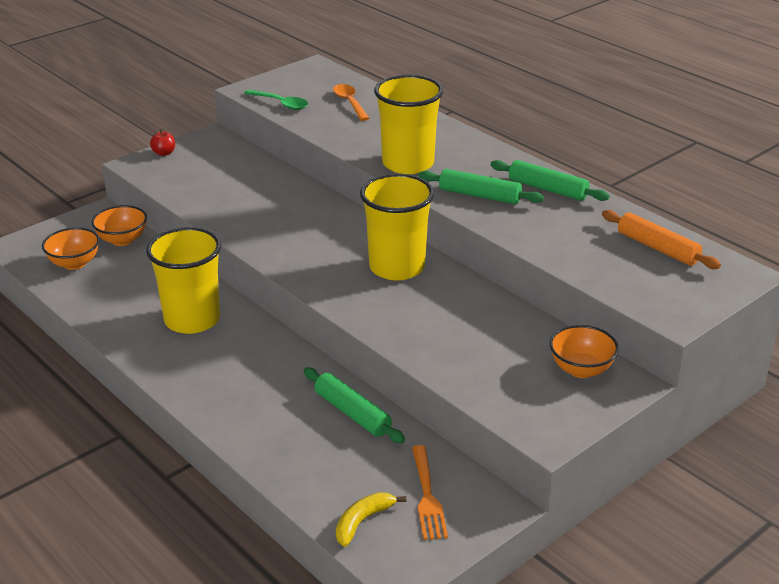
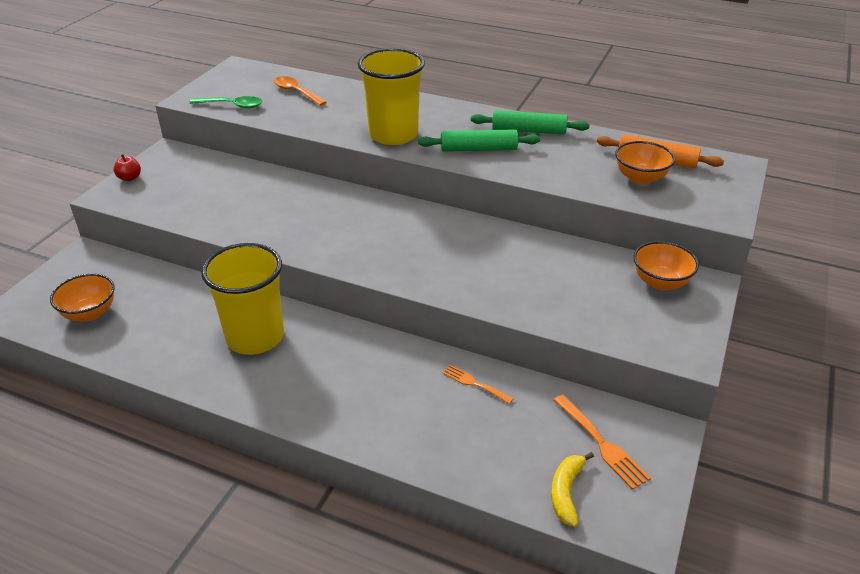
camera: 25 degrees left, 5 degrees up
orange bowl [92,205,147,246] -> orange bowl moved to [615,141,675,185]
green rolling pin [304,368,405,443] -> orange fork [442,365,514,404]
yellow cup [360,174,434,280] -> none

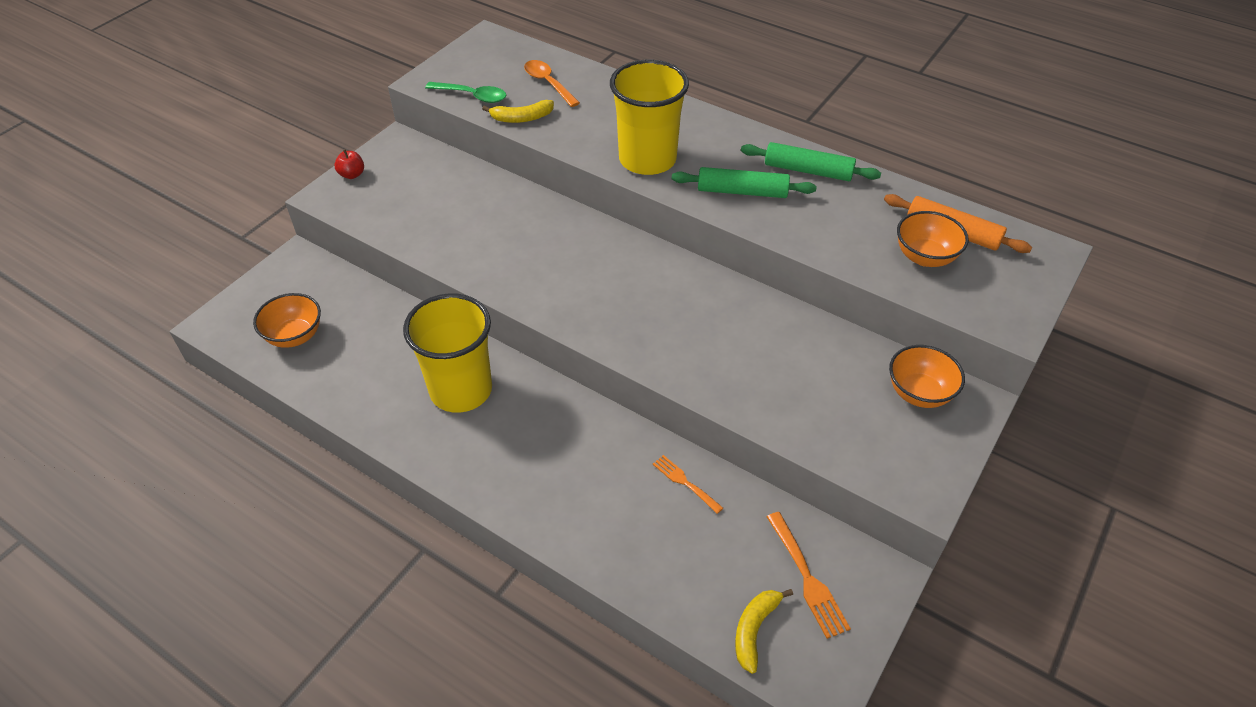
camera: 10 degrees right, 10 degrees up
none -> yellow banana [482,100,554,123]

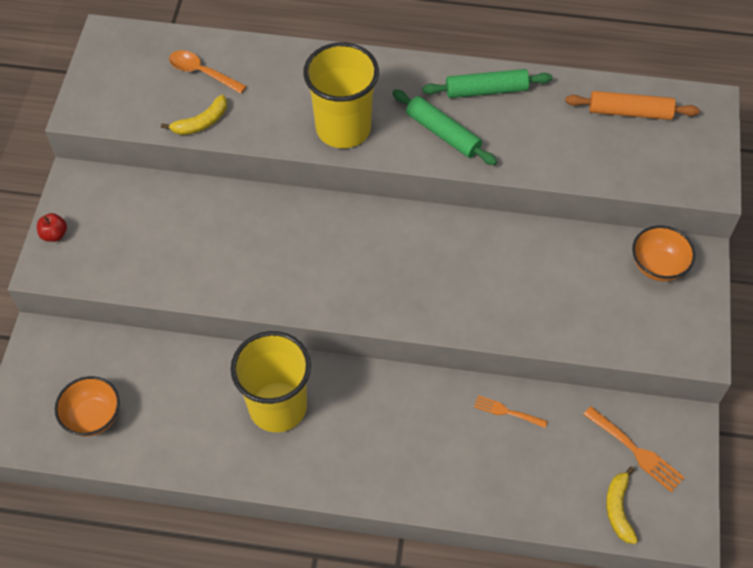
camera: 25 degrees left, 10 degrees up
green spoon [425,82,506,103] -> none
green rolling pin [672,167,817,198] -> green rolling pin turned 60 degrees clockwise [392,90,497,165]
orange bowl [897,211,969,267] -> none

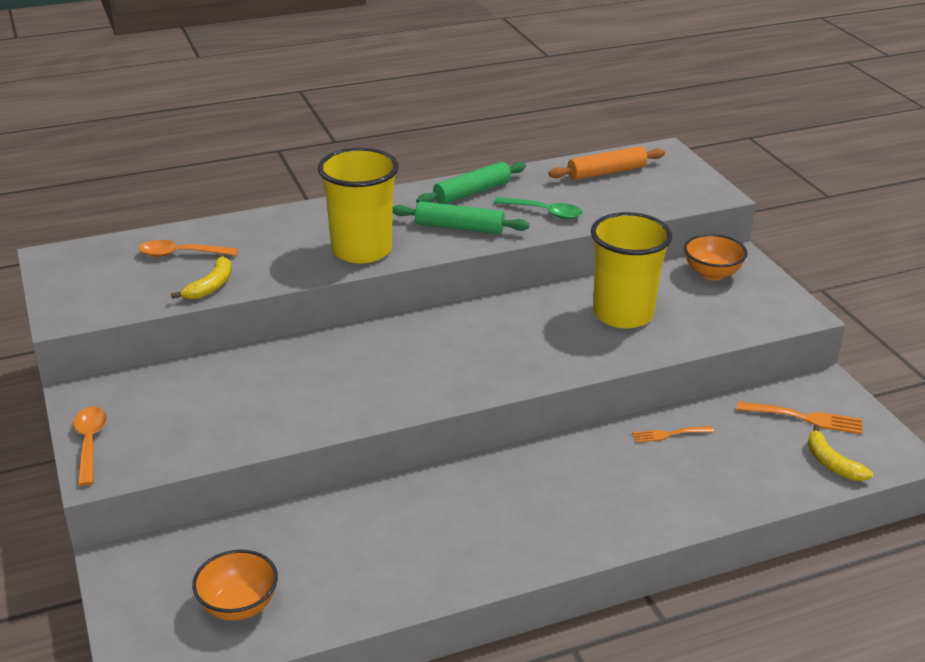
camera: 30 degrees left, 25 degrees down
red apple [37,213,67,242] -> orange spoon [73,407,107,486]
yellow cup [231,331,311,432] -> yellow cup moved to [591,212,672,328]
none -> green spoon [494,197,583,219]

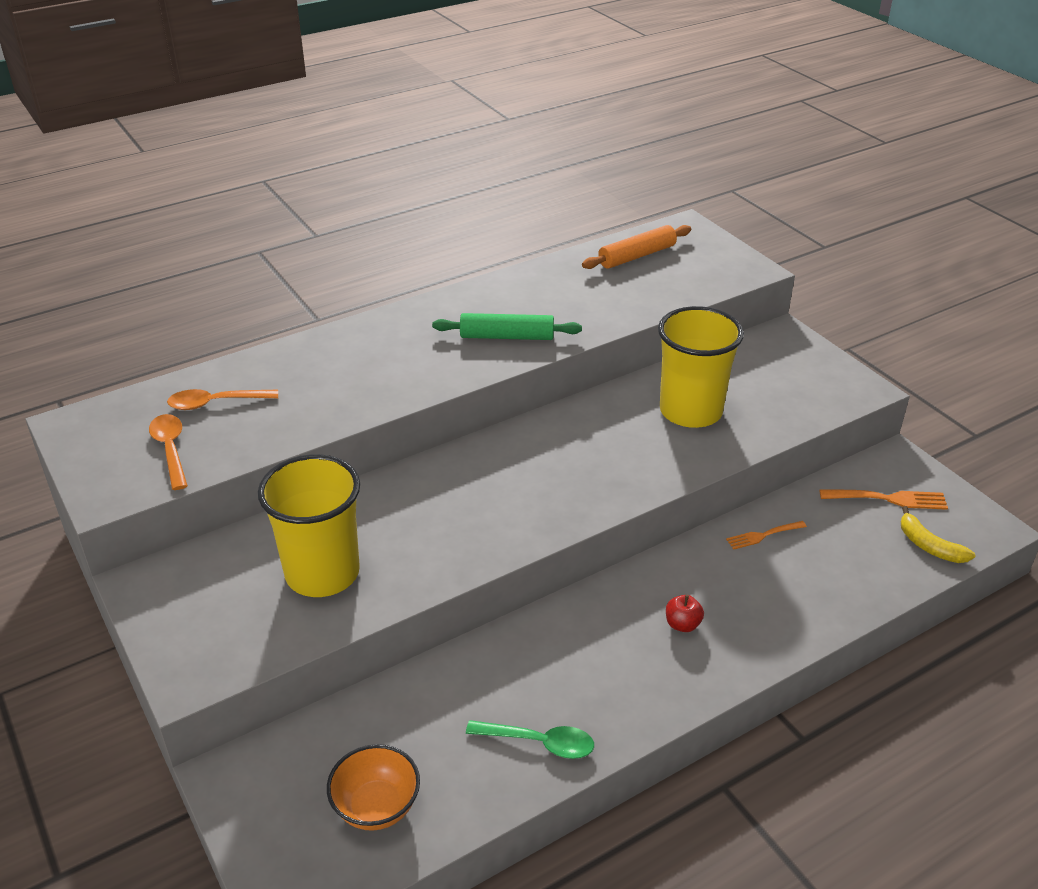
camera: 10 degrees left, 5 degrees up
orange spoon [73,407,107,486] -> orange spoon moved to [149,414,188,490]
yellow banana [171,256,231,299] -> none
yellow cup [318,148,399,263] -> yellow cup moved to [258,454,360,597]
green rolling pin [416,162,526,204] -> none
green spoon [494,197,583,219] -> green spoon moved to [466,720,594,759]
orange bowl [684,234,747,280] -> none
none -> red apple [666,595,704,632]

